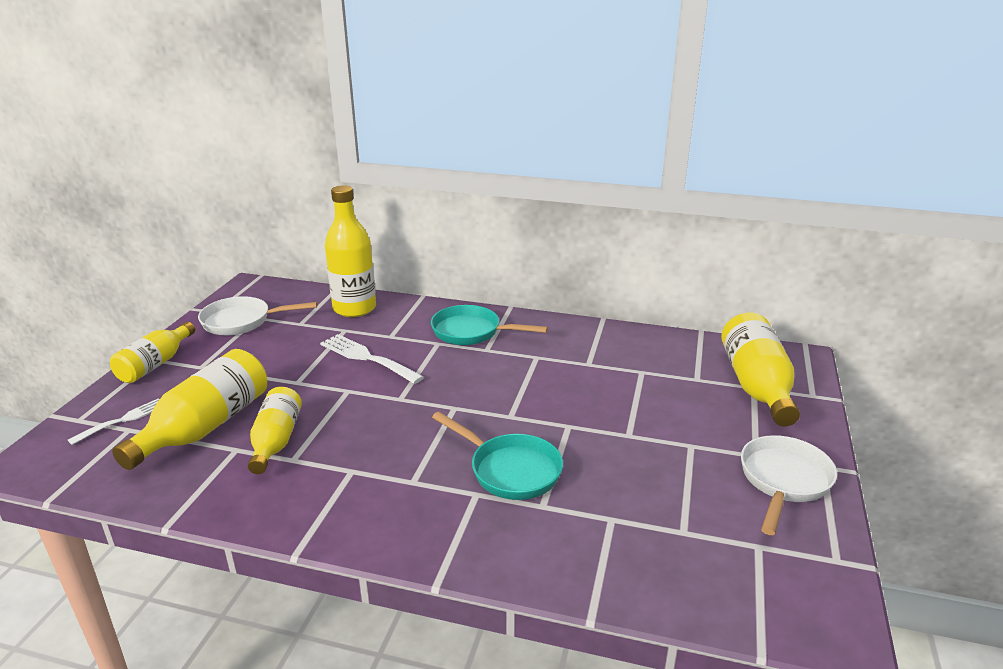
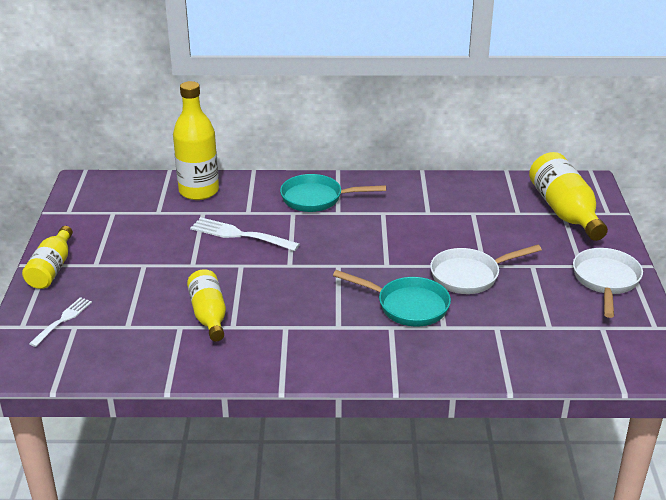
camera: 15 degrees left, 5 degrees up
yellow bottle [112,349,267,470] -> none
white pan [198,296,317,335] -> white pan moved to [430,245,542,294]

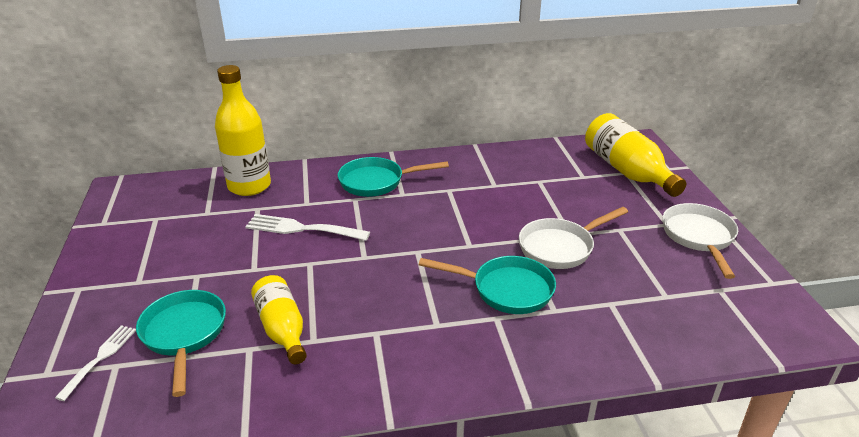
camera: 10 degrees left, 0 degrees up
yellow bottle [22,226,73,289] -> none
none -> turquoise pan [136,290,226,397]

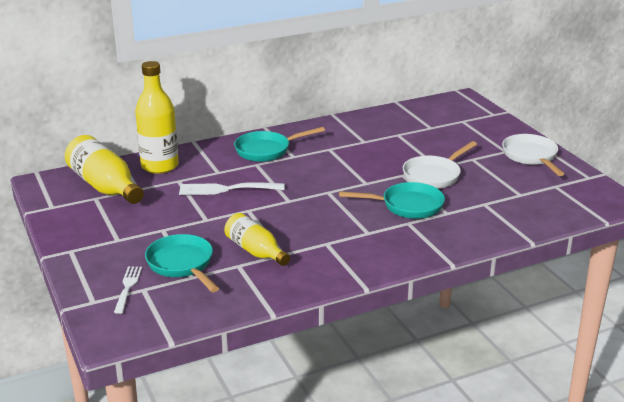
camera: 15 degrees left, 5 degrees down
yellow bottle [585,113,686,197] -> yellow bottle moved to [65,135,144,204]

